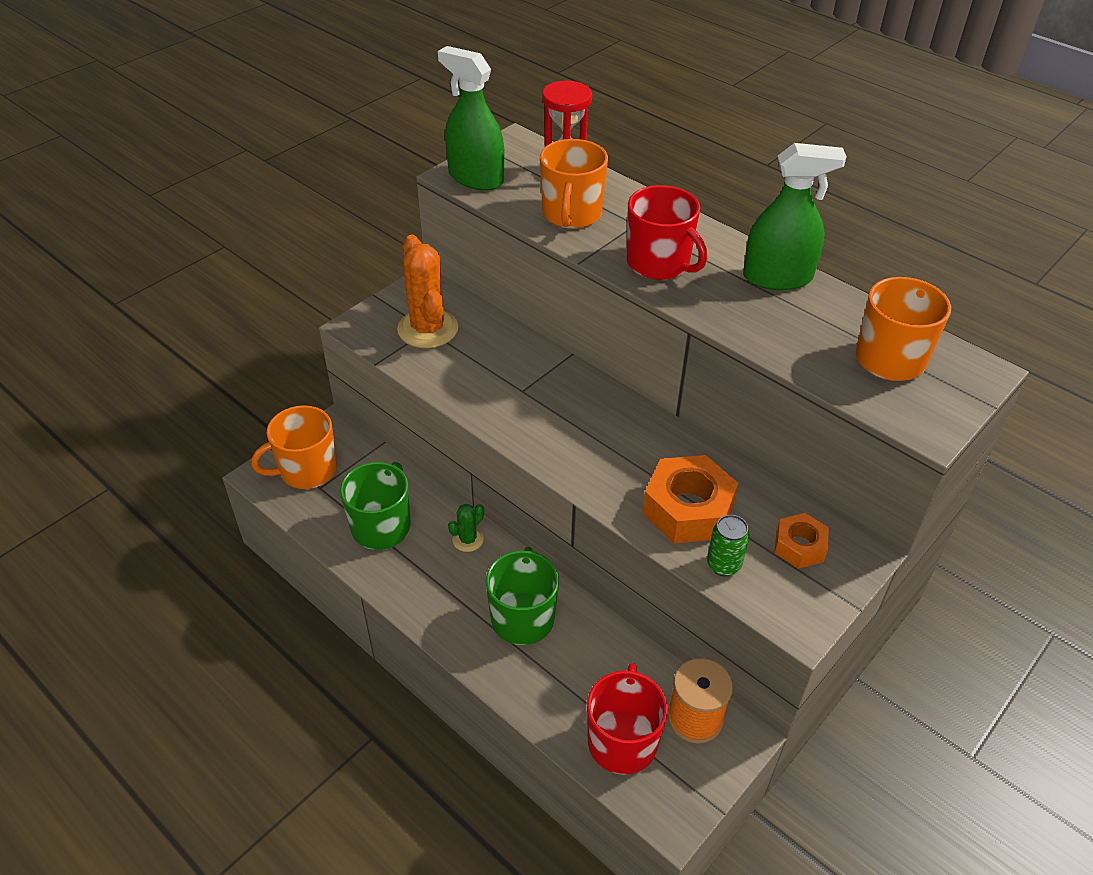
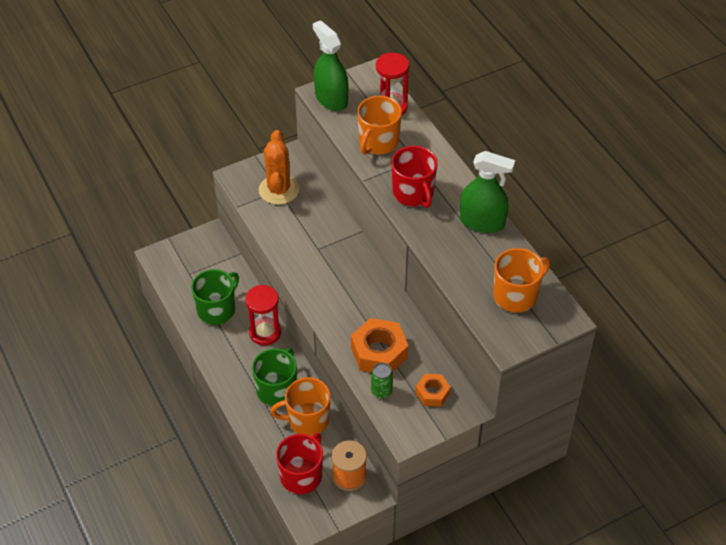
camera: 20 degrees right, 5 degrees up
orange mug [251,405,337,489] -> orange mug moved to [270,377,330,436]
green cactus [448,504,484,552] -> red hourglass [245,285,281,345]

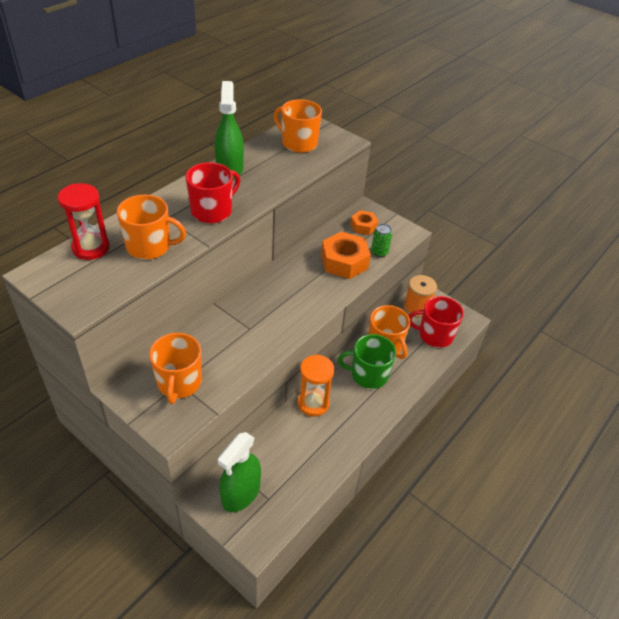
camera: 115 degrees left, 5 degrees down
green mug [191,269,239,325] -> none
red hourglass [245,285,281,345] -> orange hourglass [298,354,334,417]
orange cactus [259,130,299,205] -> orange mug [149,333,202,404]
green spray bottle [313,20,348,111] -> green spray bottle moved to [218,432,261,512]

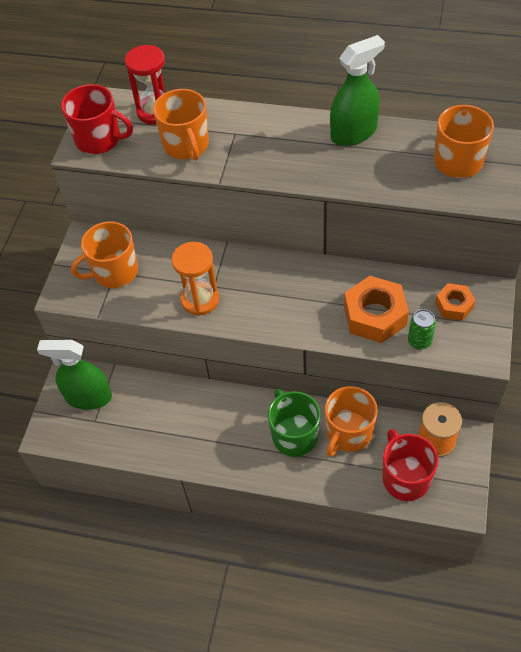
camera: 70 degrees right, 10 degrees up
red mug [185,162,240,223] -> red mug moved to [61,84,133,154]
orange hourglass [298,354,334,417] -> orange hourglass moved to [172,242,219,316]

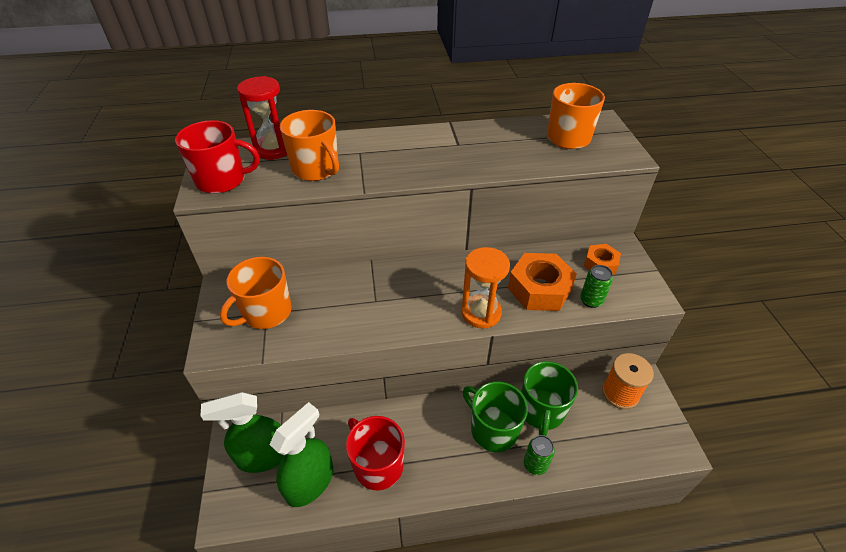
camera: 25 degrees left, 10 degrees down
orange hourglass [172,242,219,316] -> orange hourglass moved to [461,247,510,328]
orange mug [325,386,378,457] -> green mug [522,361,578,436]
green spray bottle [330,35,385,146] -> green spray bottle moved to [269,402,333,507]
red mug [382,429,439,501] -> red mug moved to [346,416,405,490]
none -> green can [524,435,555,475]

